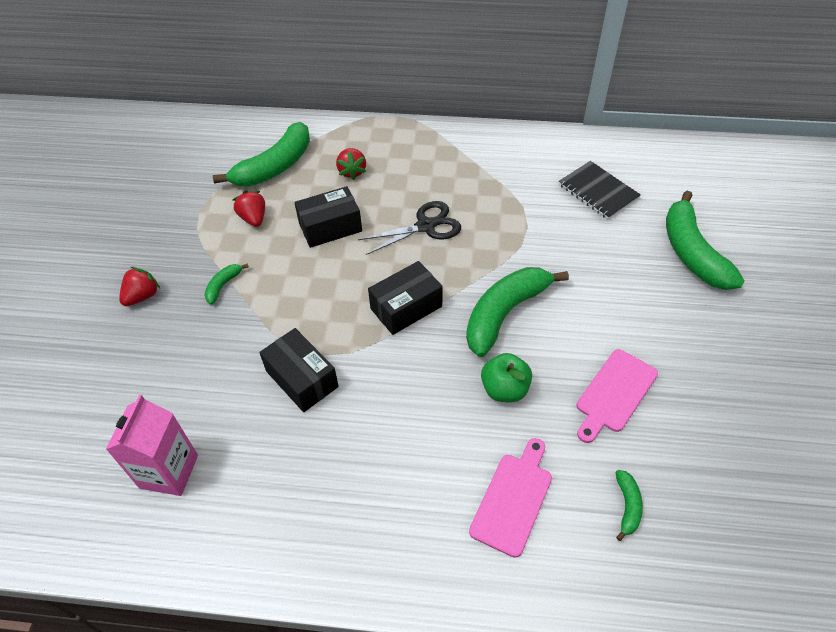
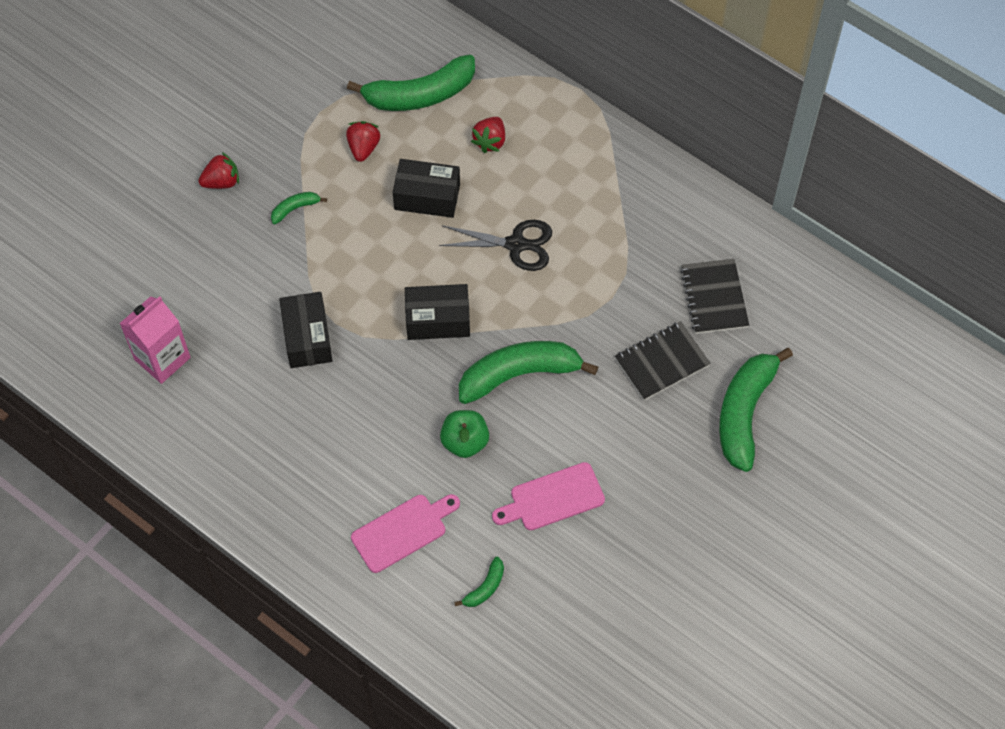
camera: 30 degrees right, 10 degrees up
none -> black notebook [615,321,711,400]

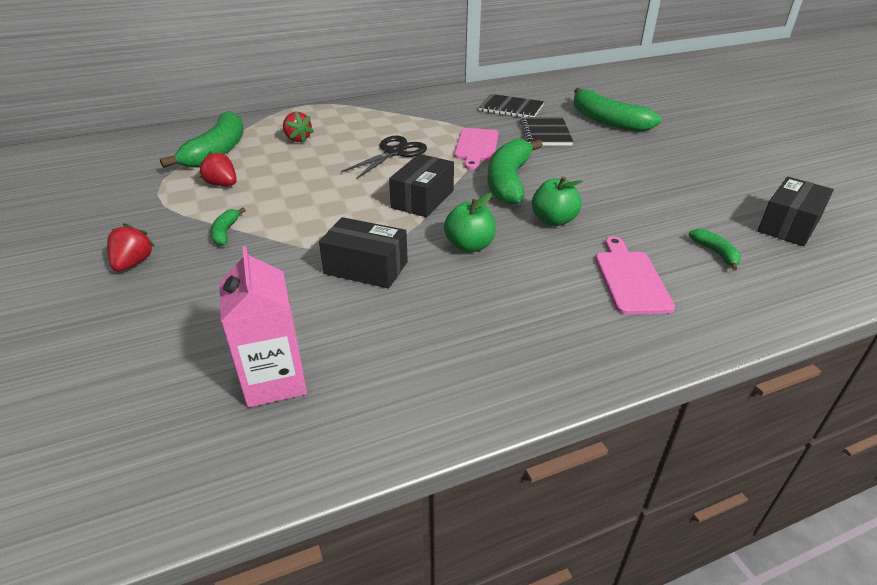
camera: 60 degrees left, 25 degrees down
black box [393,159,460,218] -> black box moved to [758,177,834,246]
pink cutting board [492,462,605,530] -> pink cutting board moved to [454,128,499,170]
none -> green apple [444,193,496,253]

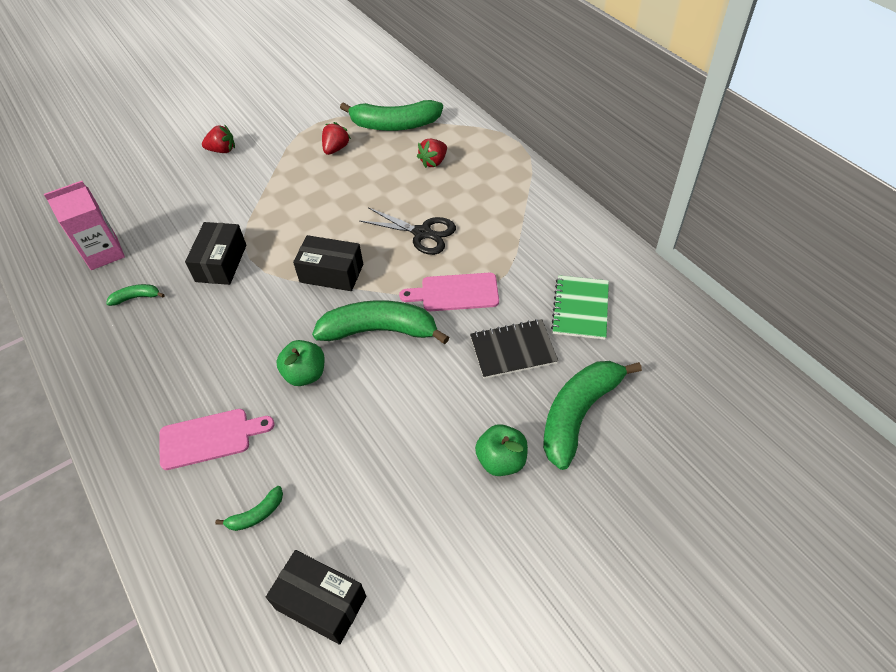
camera: 80 degrees right, 15 degrees up
green banana [211,208,246,246] -> green banana moved to [106,284,165,306]
green apple [444,193,496,253] -> green apple moved to [475,424,528,476]
black notebook [479,94,544,117] -> green notebook [551,275,609,340]

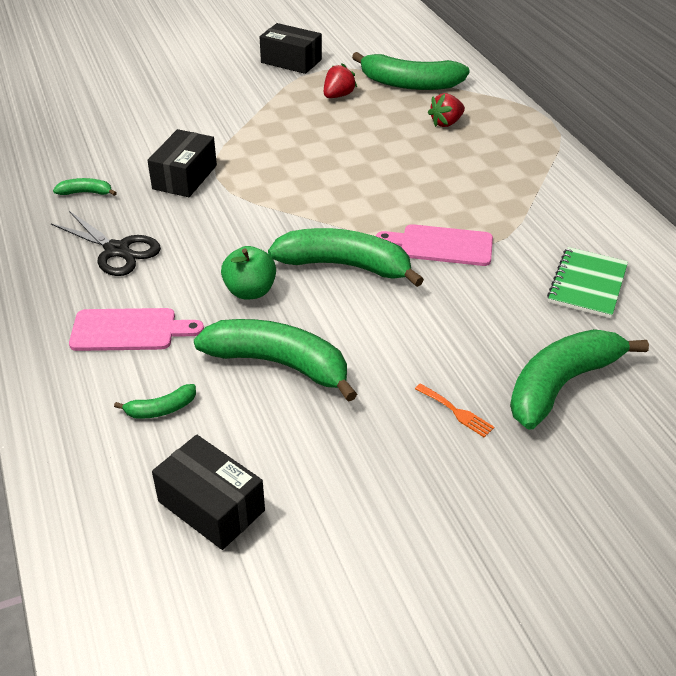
camera: 10 degrees right, 10 degrees down
pink carton [44,181,125,270] -> none
red strawberry [202,124,235,153] -> none
black box [293,235,363,291] -> black box moved to [260,23,322,74]
black scissors [360,207,456,255] -> black scissors moved to [51,211,161,276]
black notebook [470,319,558,379] -> none
green apple [475,424,528,476] -> orange fork [415,383,494,438]
none -> green banana [194,319,357,402]

